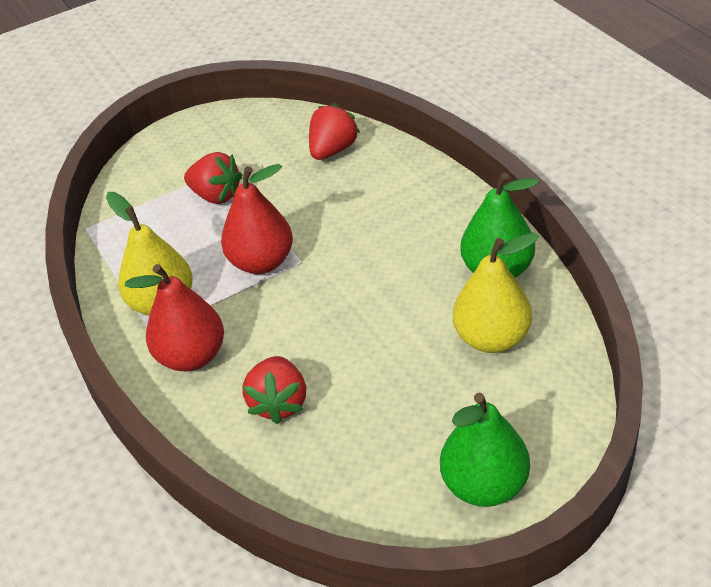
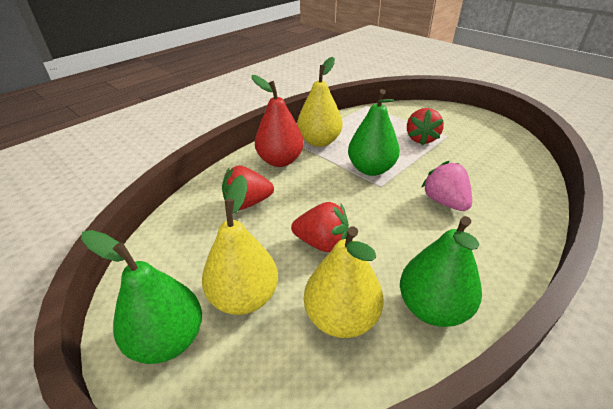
camera: 70 degrees right, 5 degrees down
red pear [221,164,293,274] -> green pear [348,89,400,176]
red strawberry [309,103,360,160] -> red strawberry moved to [291,202,349,252]
none -> yellow pear [202,175,278,315]
none -> pink strawberry [421,161,472,211]

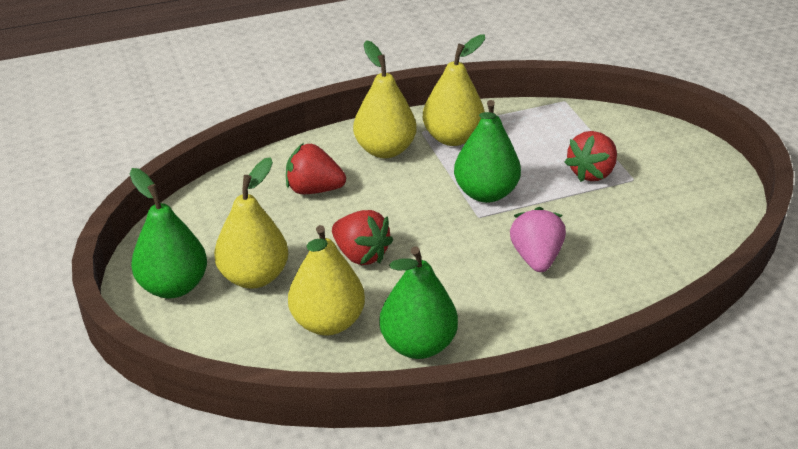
camera: 25 degrees right, 0 degrees up
red pear [252,75,304,167] -> yellow pear [353,40,417,158]

